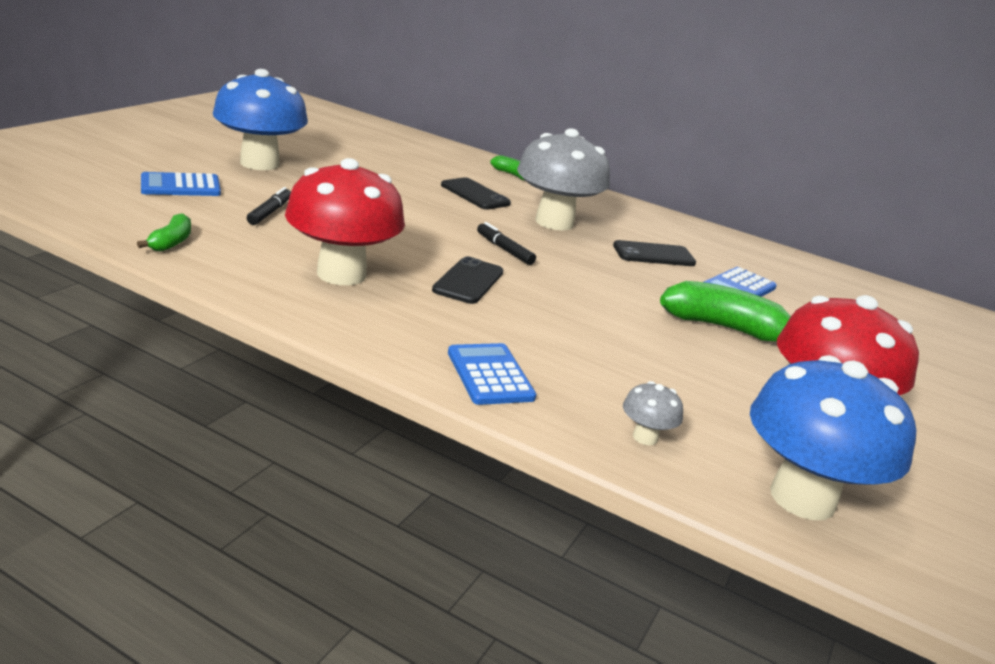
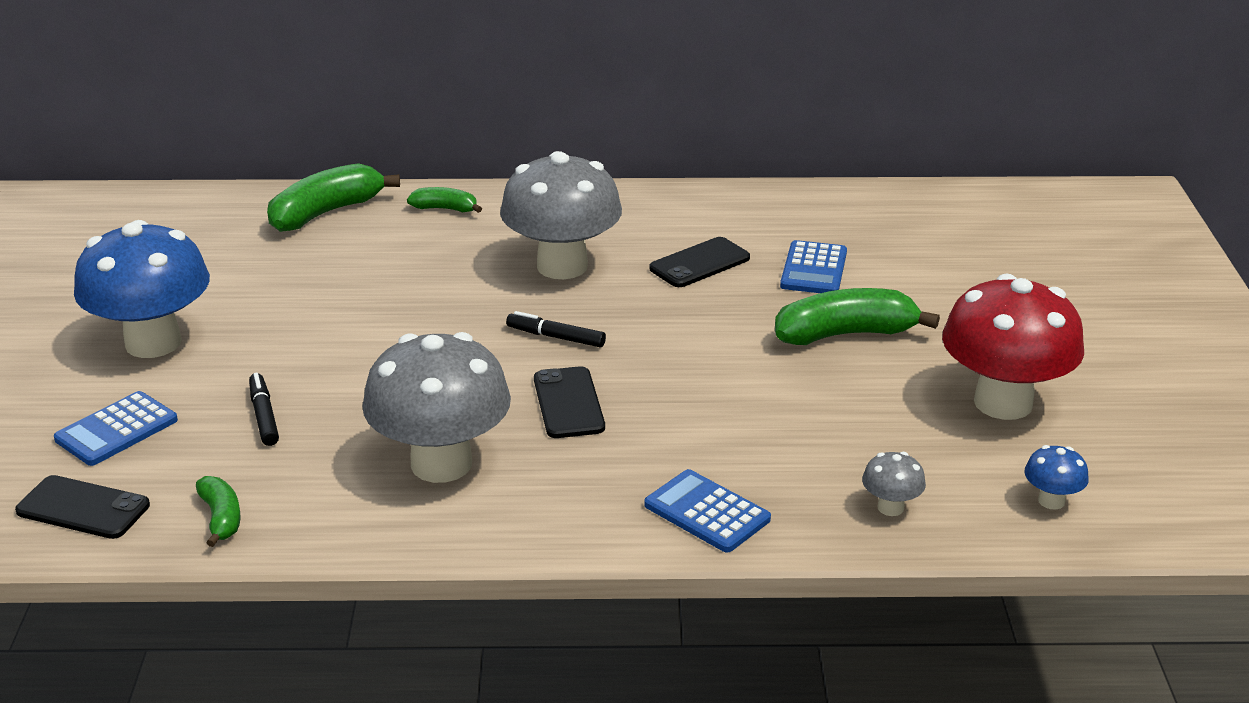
camera: 25 degrees left, 5 degrees up
red mushroom [285,158,405,285] -> grey mushroom [363,332,511,483]
black phone [441,177,511,210] -> black phone moved to [15,475,150,539]
blue mushroom [750,355,916,520] -> blue mushroom [1024,445,1089,509], size x0.42
none -> green banana [267,163,400,232]

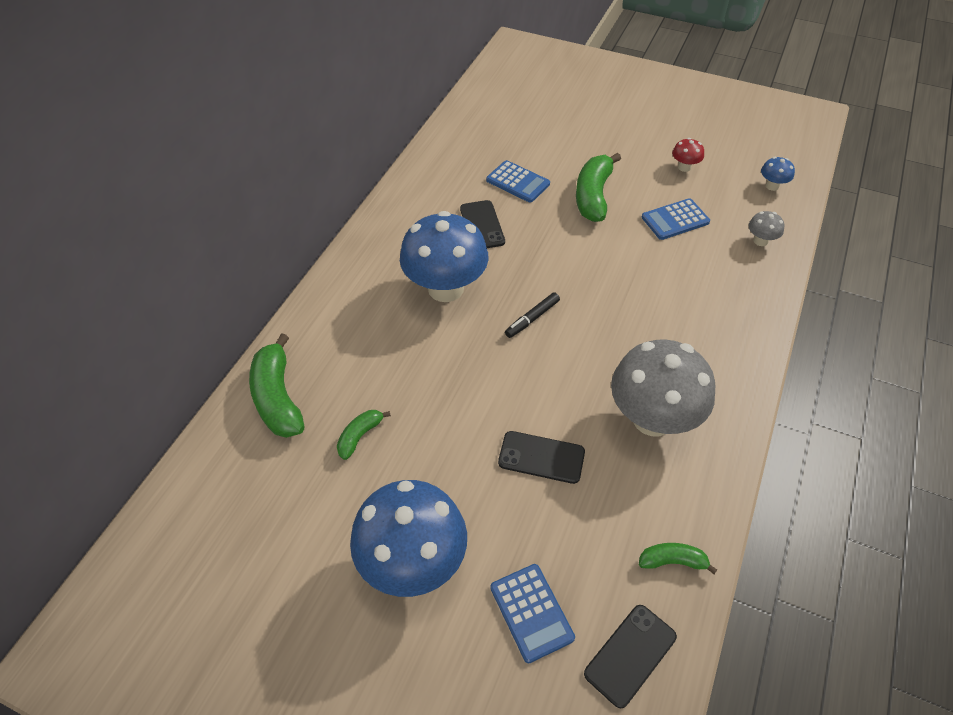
camera: 65 degrees left, 20 degrees up
black marker [249,373,279,446] -> none
green banana [407,187,482,213] -> green banana moved to [337,410,391,460]
grey mushroom [500,151,622,279] -> blue mushroom [400,211,488,302]
black phone [534,366,605,438] -> black phone moved to [498,431,585,484]
blue calculator [644,469,771,553] -> blue calculator moved to [642,198,710,240]
red mushroom [942,274,1084,420] -> red mushroom [672,138,704,172], size x0.42

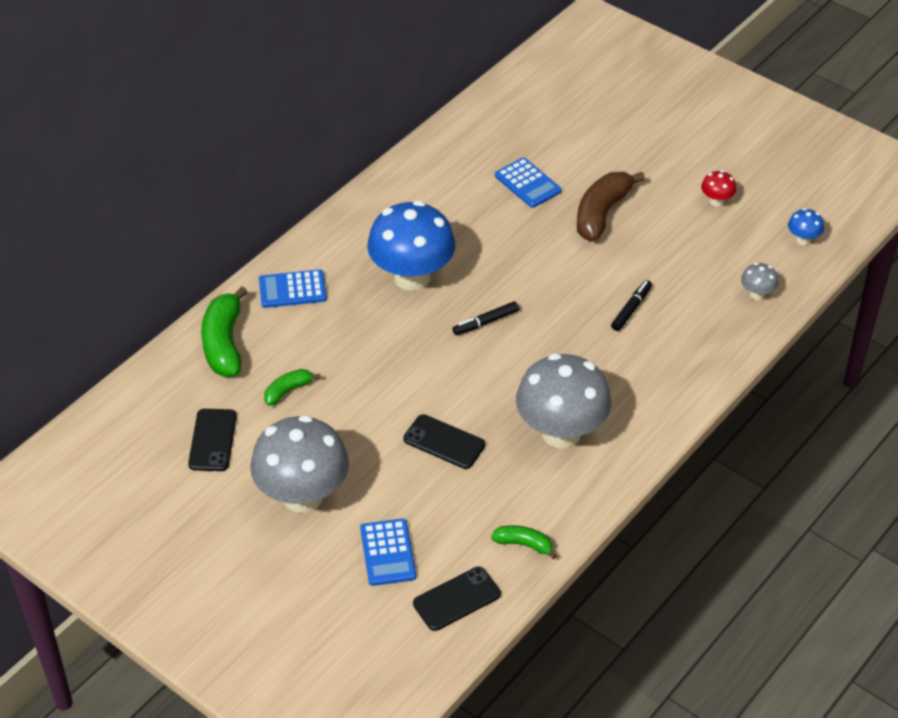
camera: 15 degrees right, 5 degrees down
blue mushroom [350,480,467,597] -> grey mushroom [250,415,349,513]
black phone [460,200,505,248] -> black phone moved to [188,409,237,471]
green banana [576,153,621,222] -> brown banana [577,172,645,241]
blue calculator [642,198,710,240] -> blue calculator moved to [259,269,327,308]
none -> black marker [611,280,652,331]

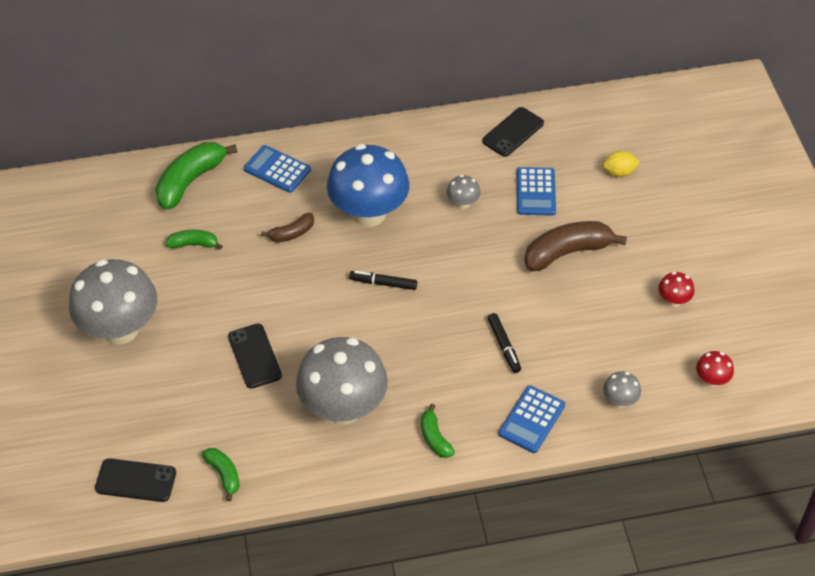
camera: 40 degrees right, 5 degrees up
black phone [188,409,237,471] -> black phone moved to [482,107,544,157]
blue calculator [360,519,416,586] -> blue calculator moved to [499,385,565,453]
black marker [611,280,652,331] -> black marker turned 90 degrees clockwise [488,313,521,373]
blue mushroom [788,208,824,245] -> red mushroom [696,351,734,387]
none -> brown banana [261,213,314,242]
none -> green banana [421,404,455,458]
none -> grey mushroom [447,175,481,209]
none -> yellow lemon [602,151,640,177]

